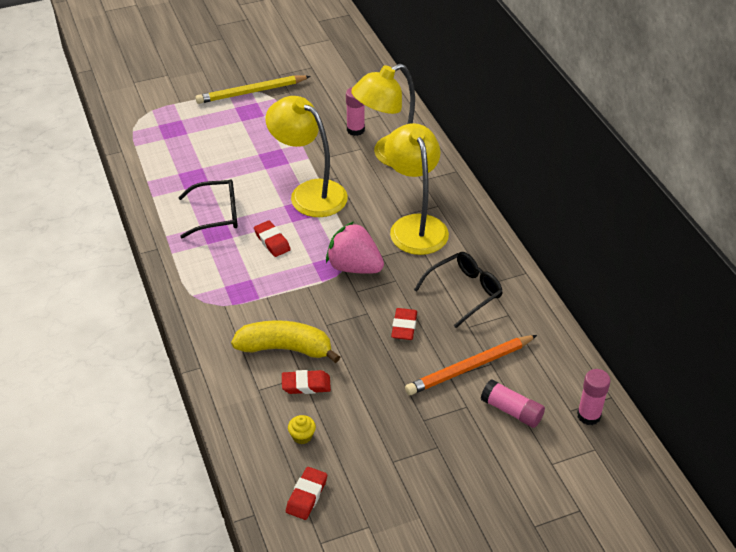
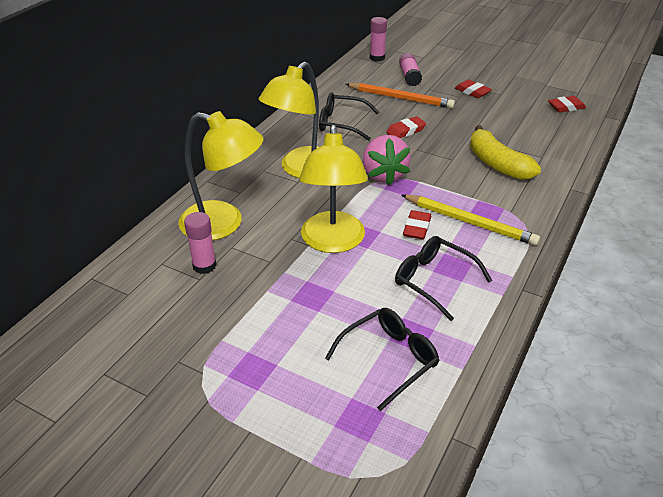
camera: 130 degrees left, 5 degrees down
yellow pencil [195,75,311,104] -> yellow pencil moved to [401,195,540,246]
red eraser [282,370,331,394] -> red eraser moved to [455,80,492,98]
yellow cupcake [288,415,316,444] -> none
none -> black glasses [325,308,439,411]

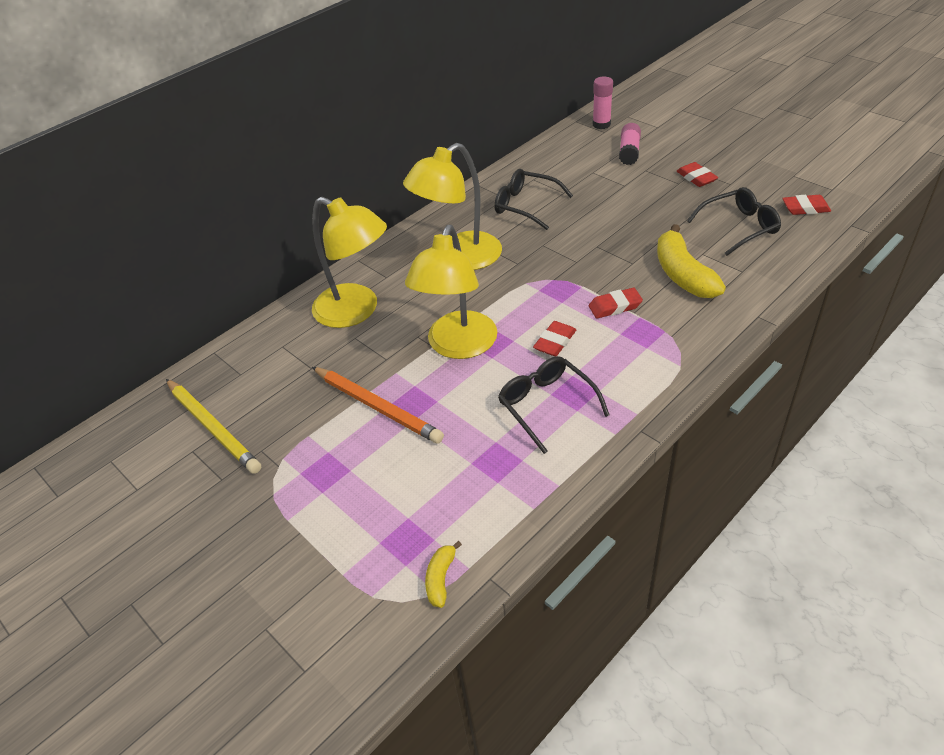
camera: 20 degrees right, 5 degrees up
pink glue stick [184,212,216,274] -> none
black glasses [325,308,439,411] -> black glasses moved to [687,187,781,256]
orange pencil [345,83,455,109] -> orange pencil moved to [312,367,444,443]
pink strawberry [363,135,411,186] -> none
red eraser [386,116,426,138] -> red eraser moved to [589,288,643,319]
yellow pencil [401,195,540,246] -> yellow pencil moved to [166,379,261,474]
none -> yellow banana [425,541,462,608]

